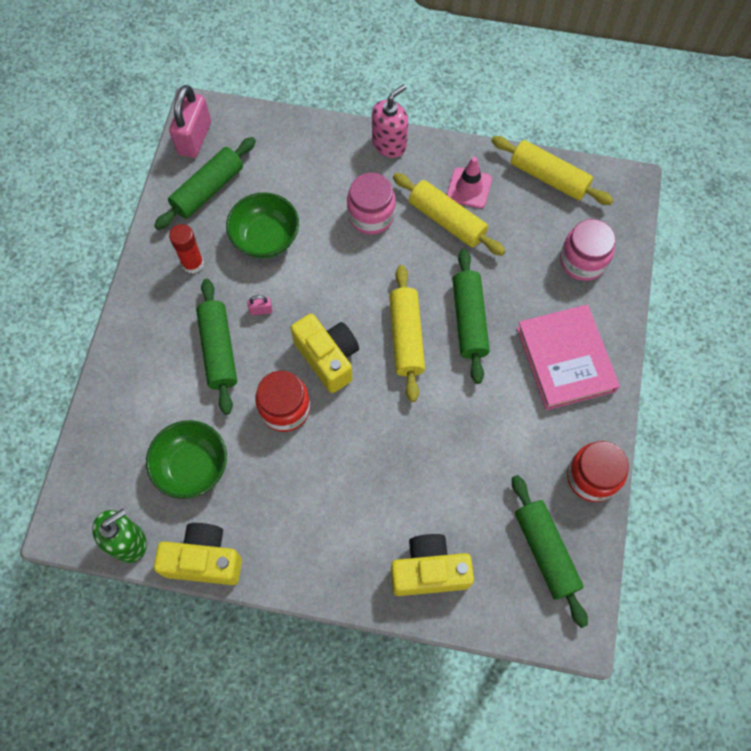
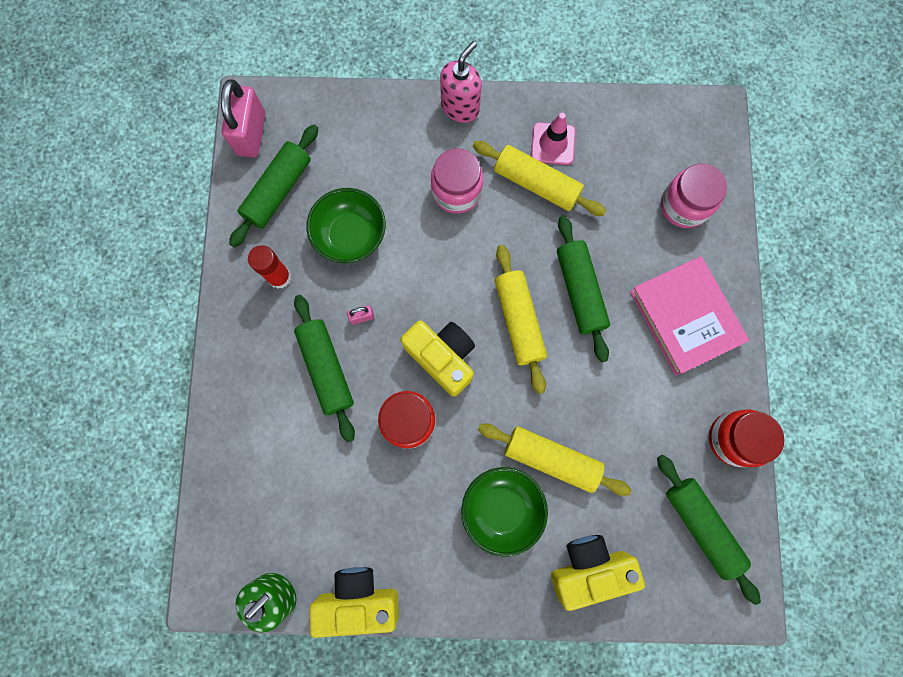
camera: 10 degrees left, 10 degrees up
green bowl [146,420,227,499] -> green bowl moved to [461,467,548,557]
yellow rolling pin [491,136,613,205] -> yellow rolling pin moved to [478,424,631,496]

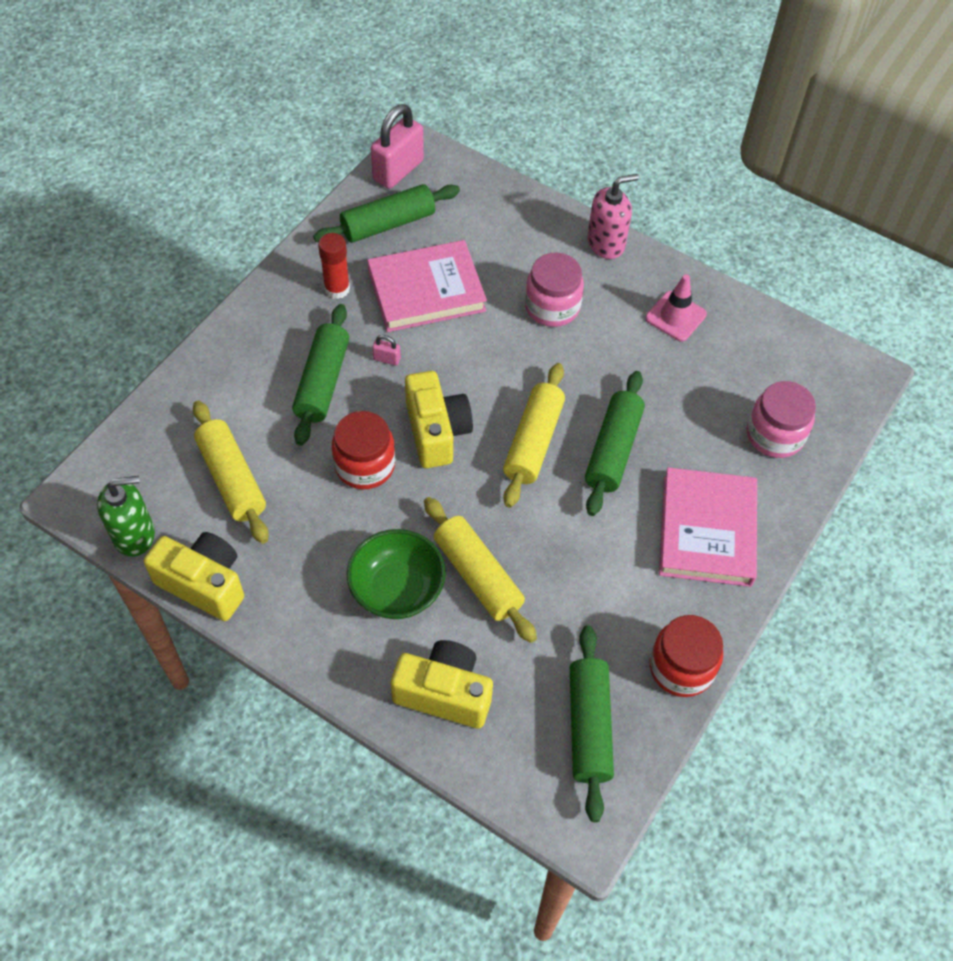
camera: 30 degrees right, 20 degrees down
green bowl [306,188,386,263] -> pink book [367,240,487,332]
yellow rolling pin [473,141,606,216] -> yellow rolling pin moved to [193,401,269,544]

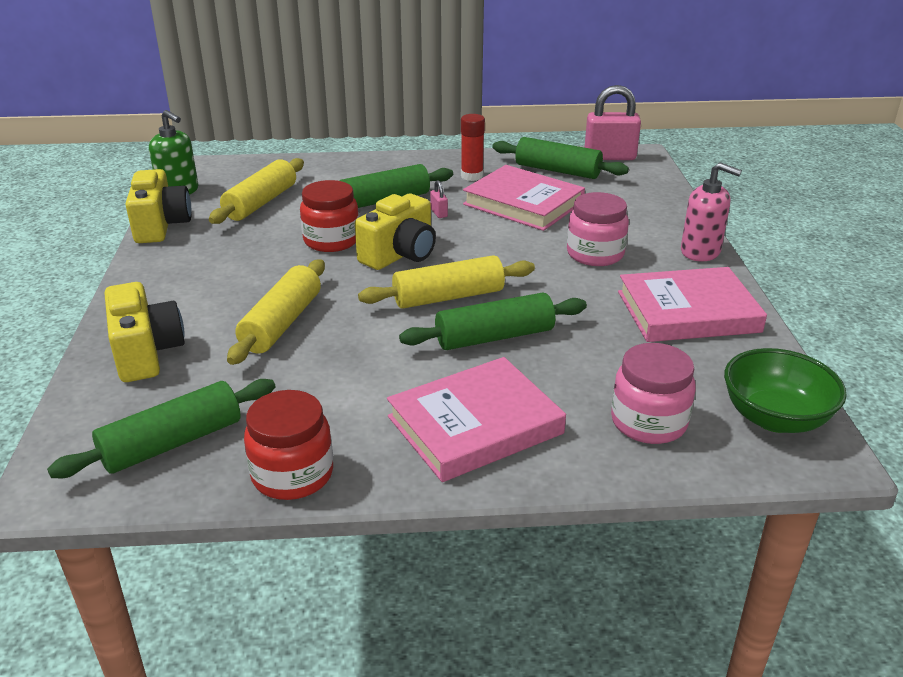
camera: 55 degrees right, 25 degrees down
green bowl [347,529,446,619] -> green bowl moved to [724,348,847,433]
pink traffic cone [645,274,707,341] -> pink book [618,267,767,342]

